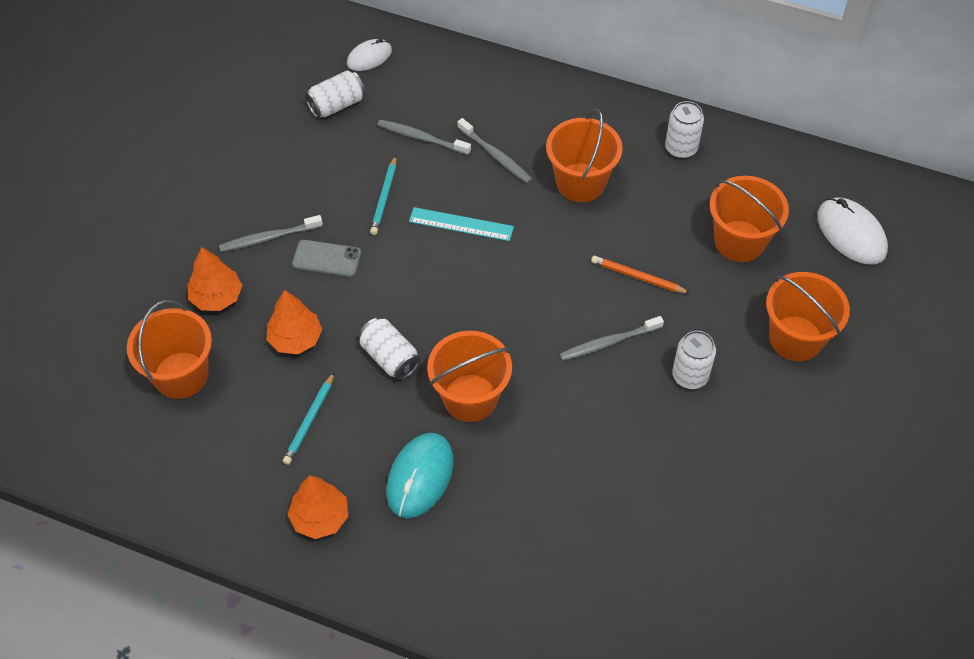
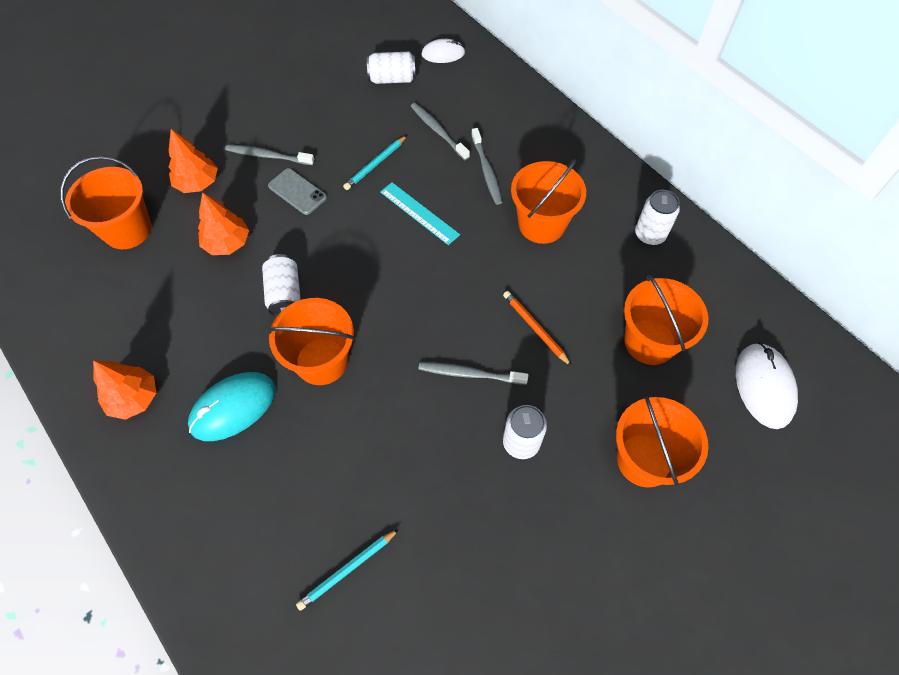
camera: 30 degrees right, 5 degrees up
turquoise pencil [283,372,335,465] -> turquoise pencil moved to [296,529,399,611]

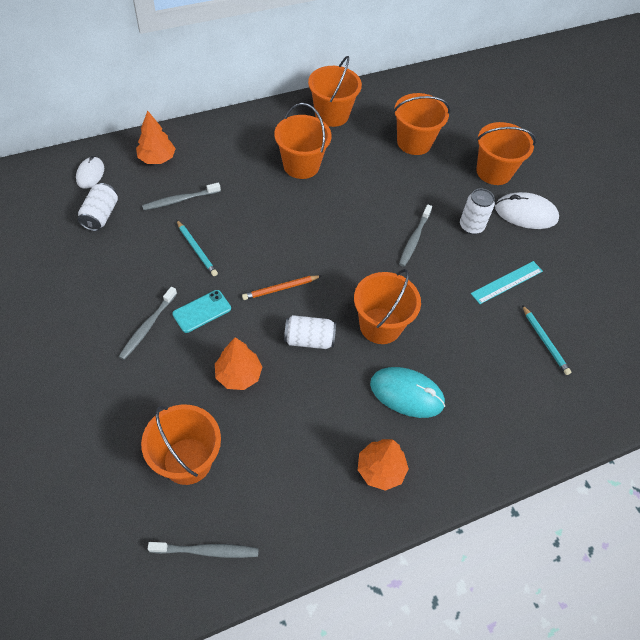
camera: 80 degrees left, 5 degrees down
orange tree [169,129,218,193] -> orange tree moved to [136,111,176,164]
turquoise mouse [188,372,275,441] -> turquoise mouse turned 45 degrees counterclockwise [370,367,445,418]
grey phone [268,168,327,215] -> turquoise phone [172,290,231,333]
turquoise ruler [380,182,460,245] -> turquoise ruler moved to [471,261,543,304]
grey toothbrush [471,128,503,205] -> grey toothbrush moved to [148,542,259,558]
orange pencil [503,291,572,366] -> orange pencil moved to [242,275,321,300]
white can [635,190,680,245] -> orange bucket [308,56,362,127]
white mouse [736,343,798,429] -> white mouse moved to [495,192,559,229]

